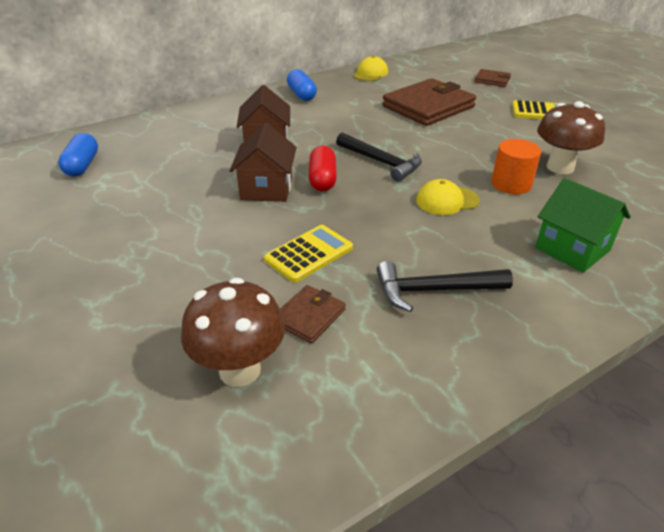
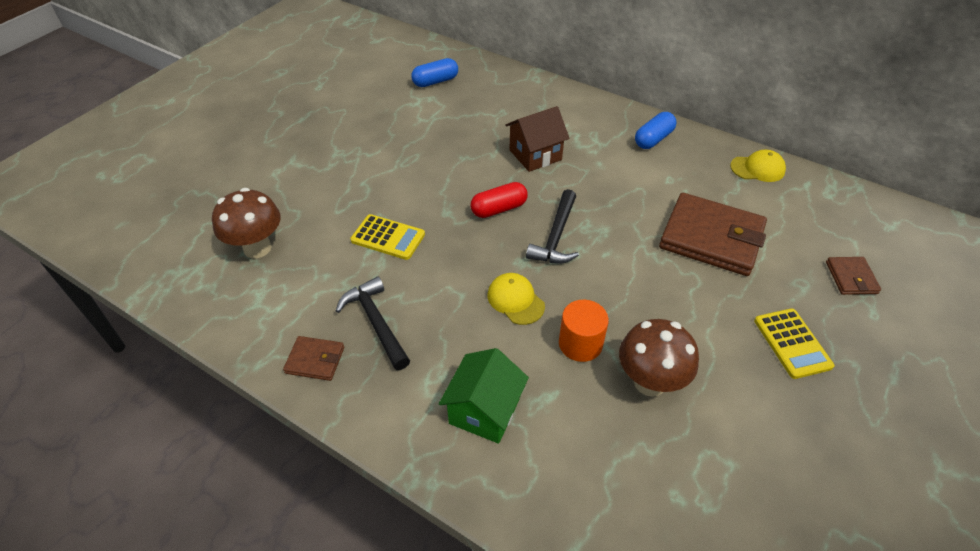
camera: 65 degrees right, 10 degrees up
brown house [230,123,297,202] -> none
brown wallet [280,285,346,344] -> brown wallet moved to [283,336,344,381]

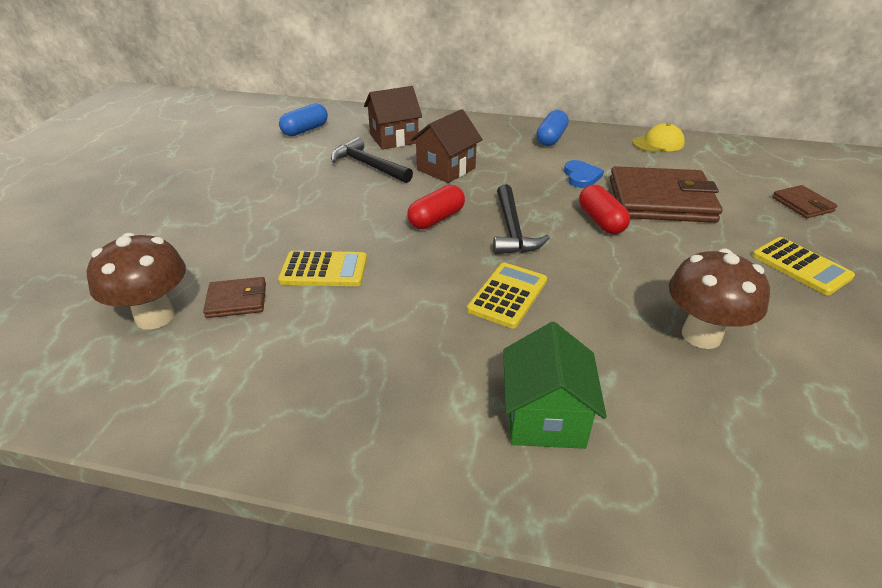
camera: 20 degrees left, 10 degrees down
brown wallet [283,336,344,381] -> brown wallet moved to [203,277,266,318]
black hammer [336,276,410,370] -> black hammer moved to [331,137,413,183]
yellow cap [488,273,545,325] -> yellow calculator [467,262,547,328]
orange cylinder [559,300,609,362] -> none
none -> brown house [364,86,422,150]
none -> blue heart [564,160,604,188]
none -> red capsule [579,185,630,234]

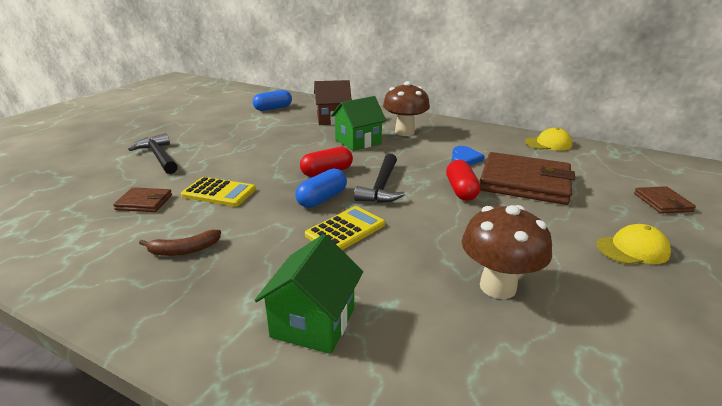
camera: 15 degrees right, 10 degrees down
brown mushroom [87,233,186,330] -> brown mushroom moved to [383,81,430,136]
black hammer [331,137,413,183] -> black hammer moved to [128,133,178,174]
brown house [410,109,483,183] -> green house [331,96,387,151]
blue capsule [536,110,568,146] -> blue capsule moved to [295,168,347,208]
yellow calculator [752,237,855,295] -> yellow cap [596,224,671,265]
none -> brown banana [139,230,221,256]

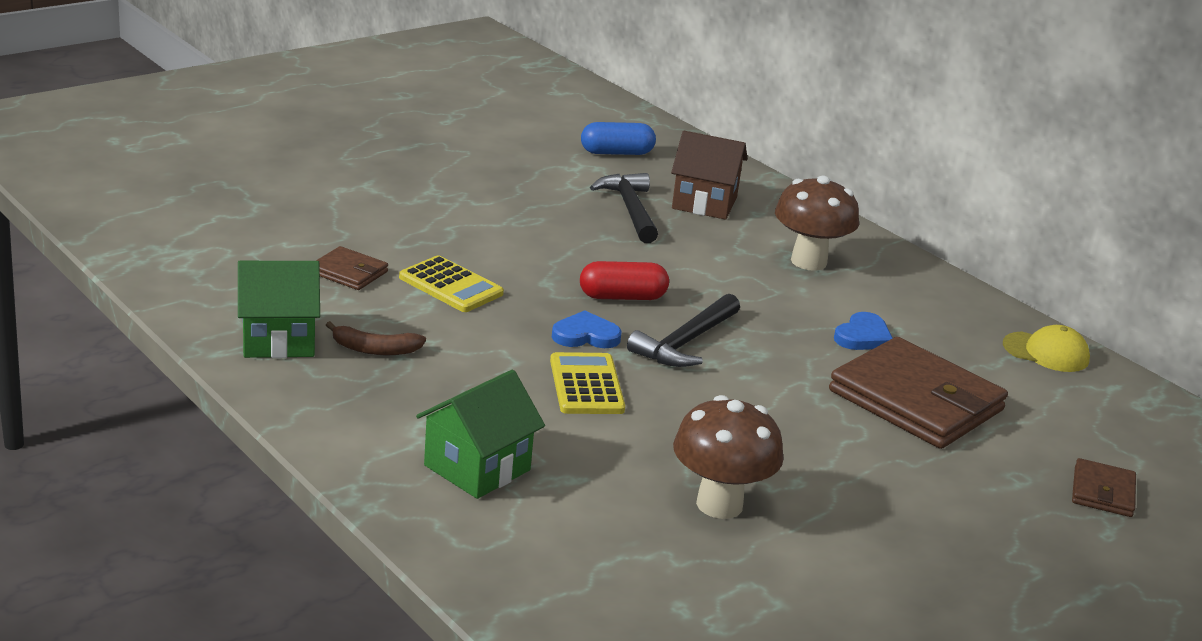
camera: 20 degrees right, 0 degrees up
black hammer [128,133,178,174] -> black hammer moved to [590,173,658,243]
blue capsule [295,168,347,208] -> blue heart [552,310,622,348]
yellow calculator [305,206,385,250] -> yellow calculator turned 75 degrees counterclockwise [550,352,625,414]
green house [331,96,387,151] -> green house moved to [238,261,320,358]
red capsule [446,160,481,201] -> none
yellow cap [596,224,671,265] -> none

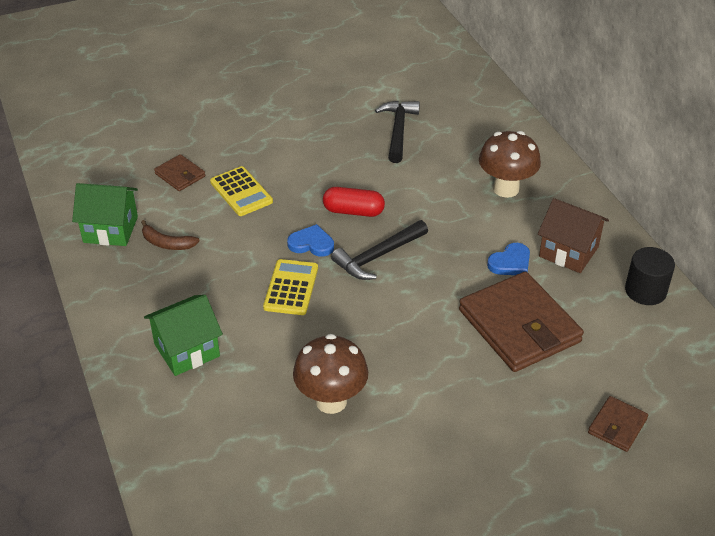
camera: 20 degrees right, 15 degrees up
blue capsule [581,122,656,155] -> none
brown house [671,131,748,220] -> brown house moved to [538,198,609,273]
yellow cap [1003,325,1090,372] -> black cylinder [625,247,675,305]

